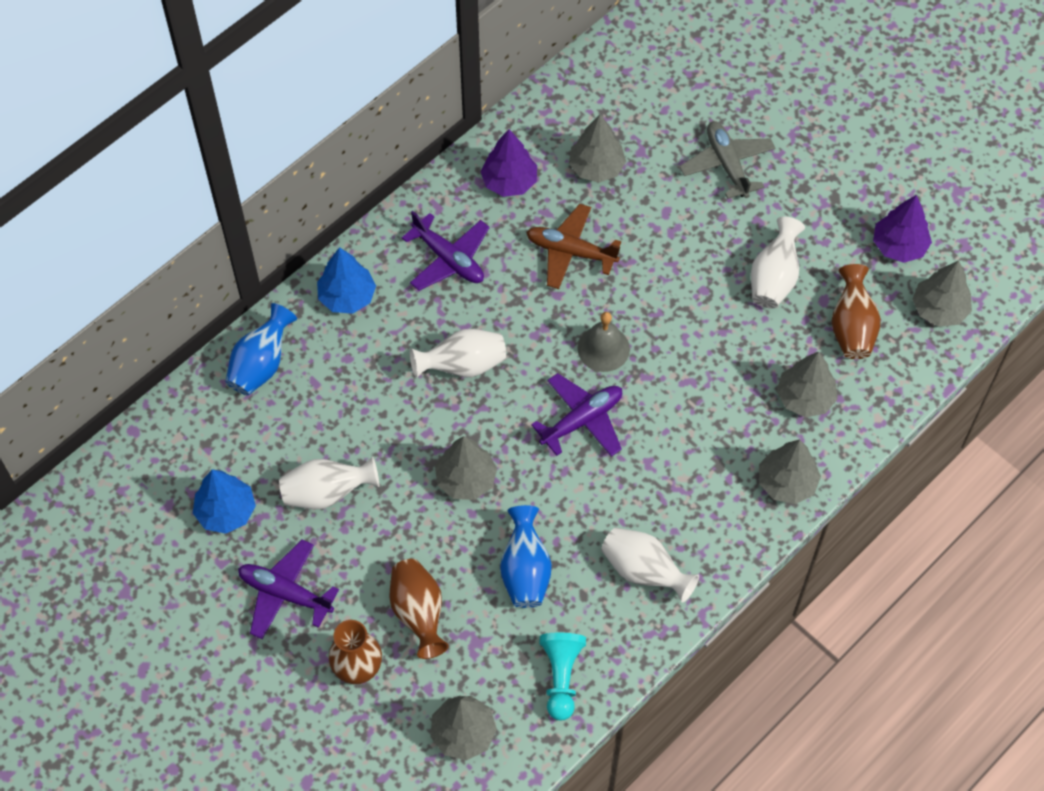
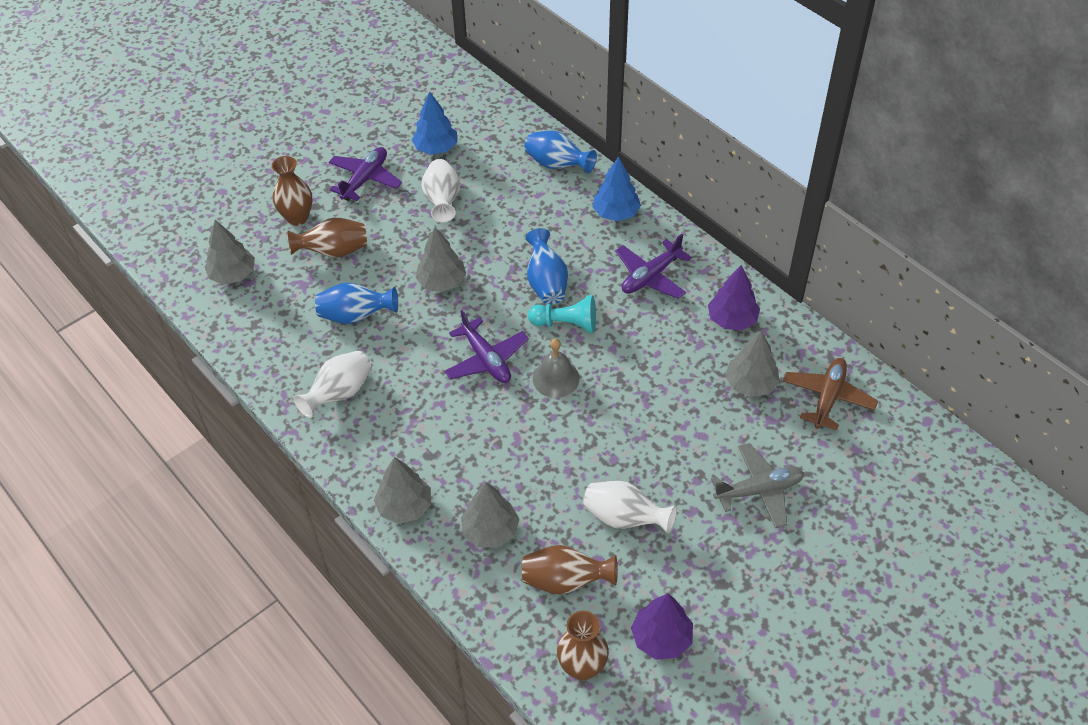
camera: 95 degrees right, 10 degrees down
white vase [410,329,506,378] -> blue vase [526,228,568,305]
brown plane [526,204,621,289] -> brown plane moved to [783,358,878,430]
turquoise pawn [539,633,586,721] -> turquoise pawn moved to [528,295,596,333]
grey tree [912,260,972,327] -> brown vase [557,611,609,681]

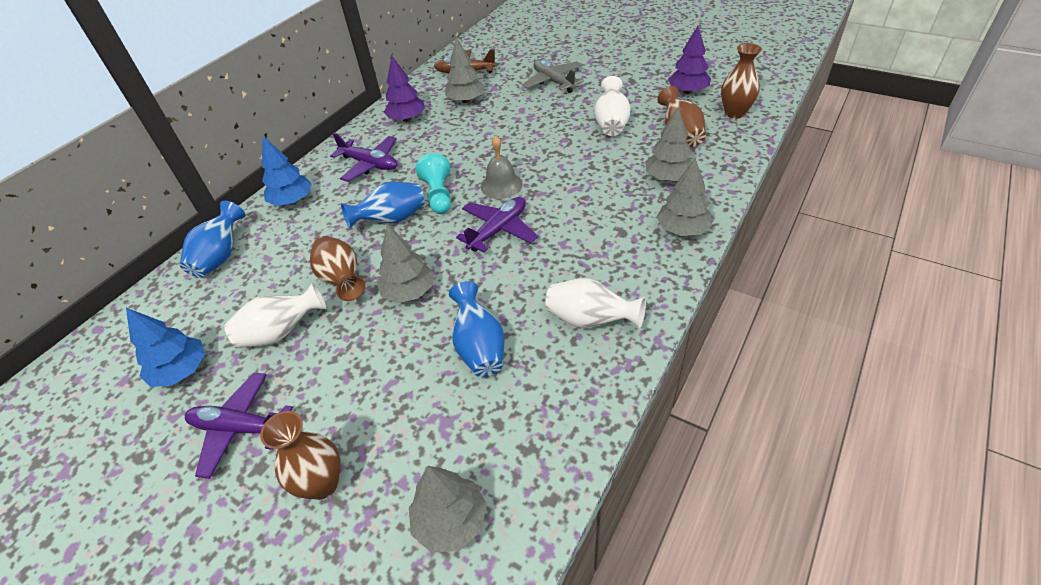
camera: 105 degrees left, 5 degrees down
brown vase [288,218,367,258] -> brown vase moved to [310,236,366,301]

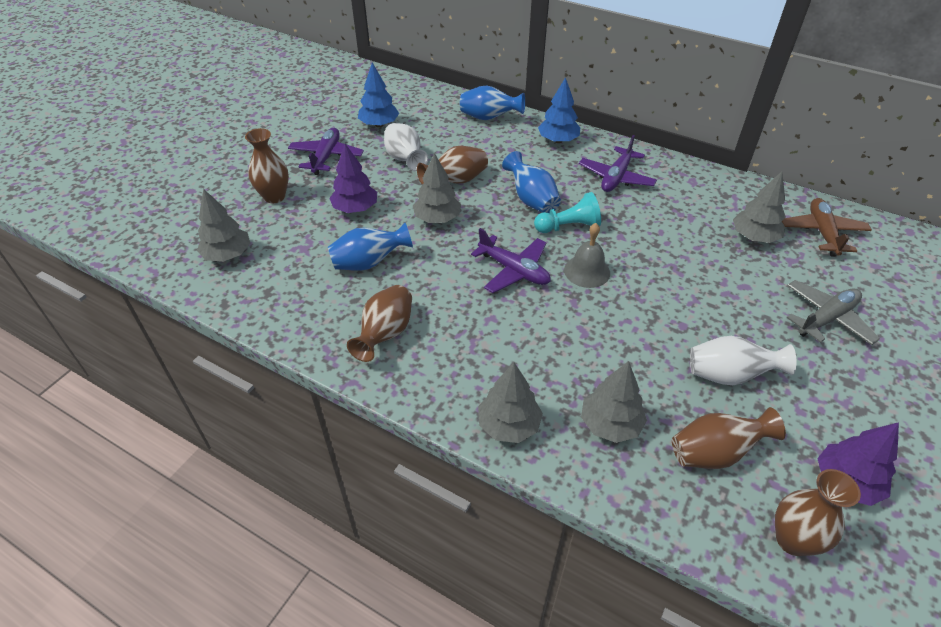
camera: 85 degrees right, 0 degrees up
purple tree [384,56,425,122] -> purple tree moved to [329,144,377,213]
white vase [545,278,646,328] -> brown vase [347,285,412,362]

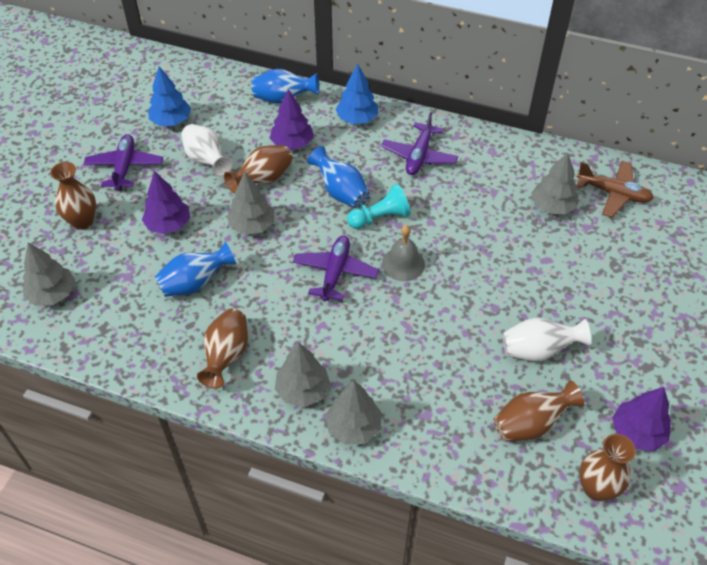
camera: 10 degrees left, 5 degrees up
purple plane [471,228,551,293] -> purple plane turned 105 degrees counterclockwise [293,236,379,301]
grey tree [581,361,647,443] -> grey tree moved to [275,342,331,407]
brown plane [782,198,872,257] -> brown plane turned 120 degrees clockwise [576,161,654,217]
grey plane [787,280,880,345] -> none
none -> purple tree [270,89,314,150]

